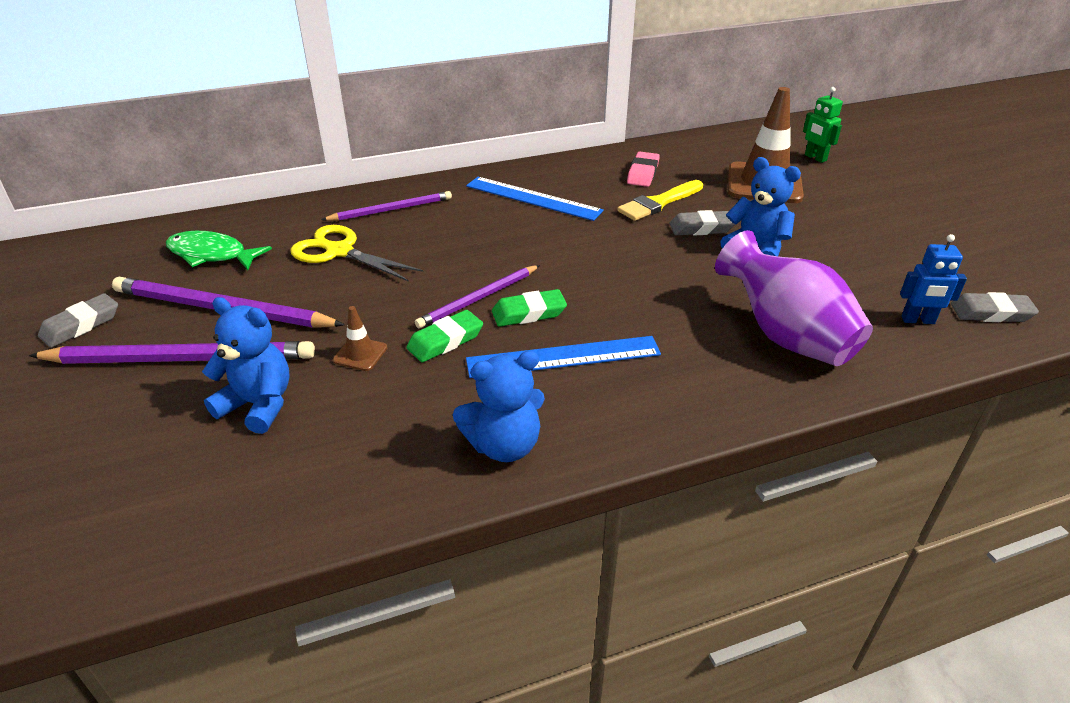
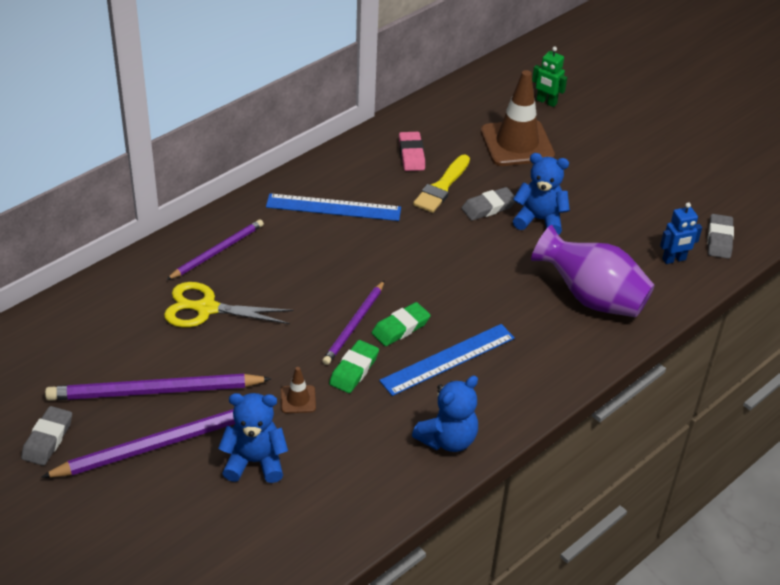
camera: 25 degrees left, 5 degrees up
green fish [166,231,272,270] -> none
grey eraser [951,292,1039,322] -> grey eraser turned 60 degrees counterclockwise [707,214,734,259]

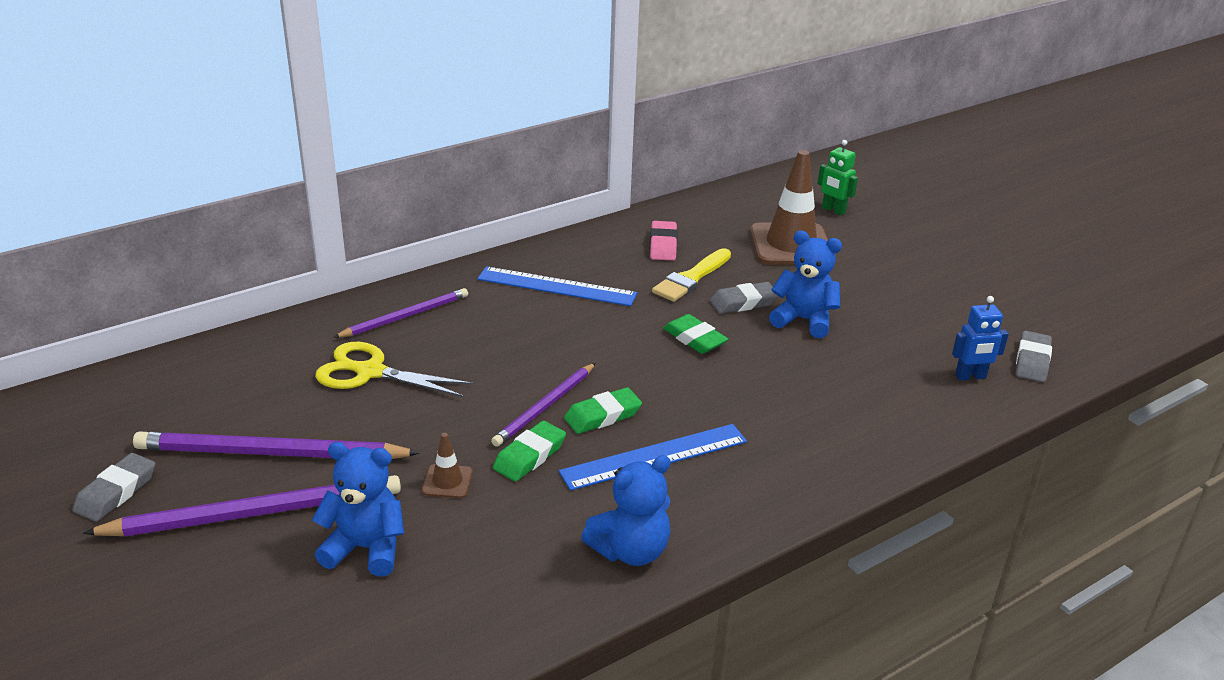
camera: 10 degrees right, 10 degrees down
purple vase [531,225,655,317] -> none
none -> green eraser [663,314,728,354]

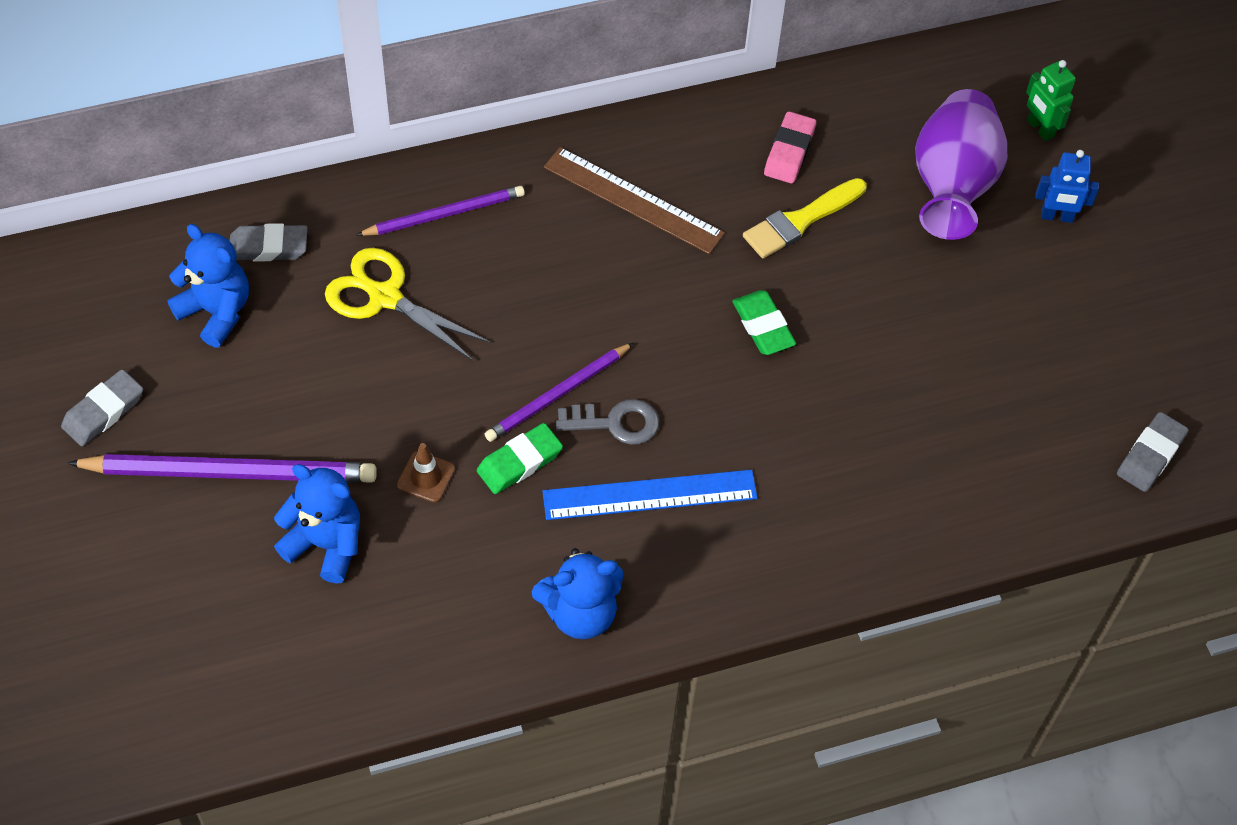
camera: 15 degrees right, 25 degrees up
purple pencil [133,431,420,459] -> none
blue ruler [478,266,637,306] -> brown ruler [544,147,725,254]
green eraser [564,387,642,434] -> grey key [556,399,659,445]
grey eraser [710,282,778,314] -> grey eraser moved to [230,224,308,261]
brown traffic cone [750,150,828,265] -> purple vase [915,89,1007,240]
blue teddy bear [769,230,842,338] -> blue teddy bear moved to [167,224,249,348]
blue robot [952,296,1009,381] -> blue robot moved to [1035,150,1099,223]

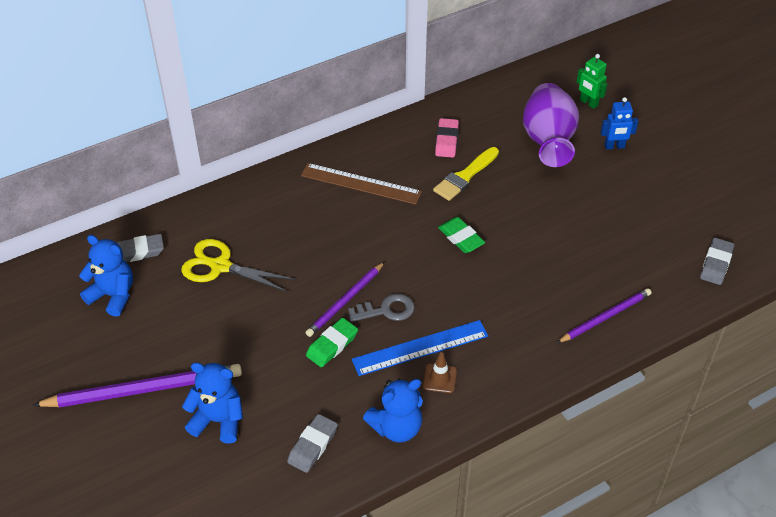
camera: 10 degrees left, 10 degrees down
grey eraser [61,369,143,446] -> grey eraser moved to [287,414,338,473]
purple pencil [357,186,525,236] -> purple pencil moved to [557,288,651,343]
brown traffic cone [397,443,455,503] -> brown traffic cone moved to [423,352,457,393]

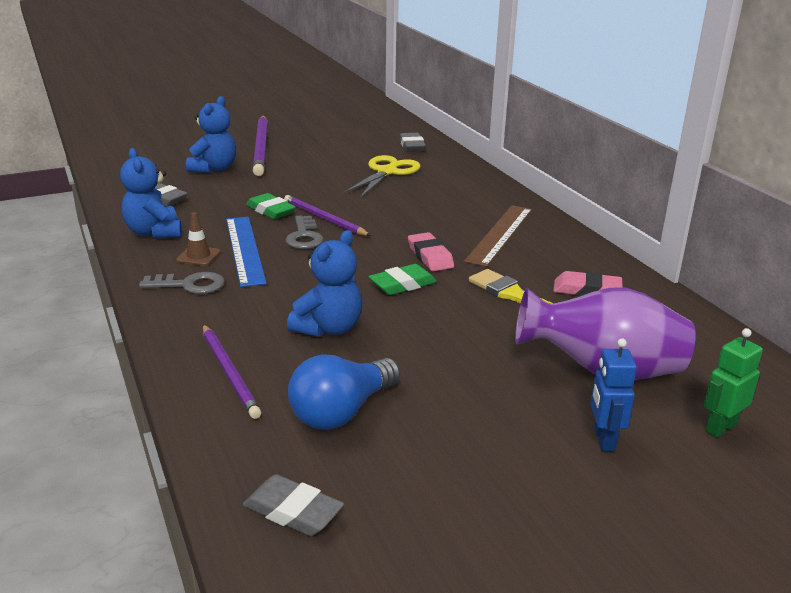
camera: 95 degrees right, 20 degrees down
blue teddy bear [79,235,133,317] -> blue teddy bear moved to [287,230,362,337]
none -> grey key [139,272,225,294]
none -> blue light bulb [288,354,400,430]
none -> pink eraser [408,232,454,271]

